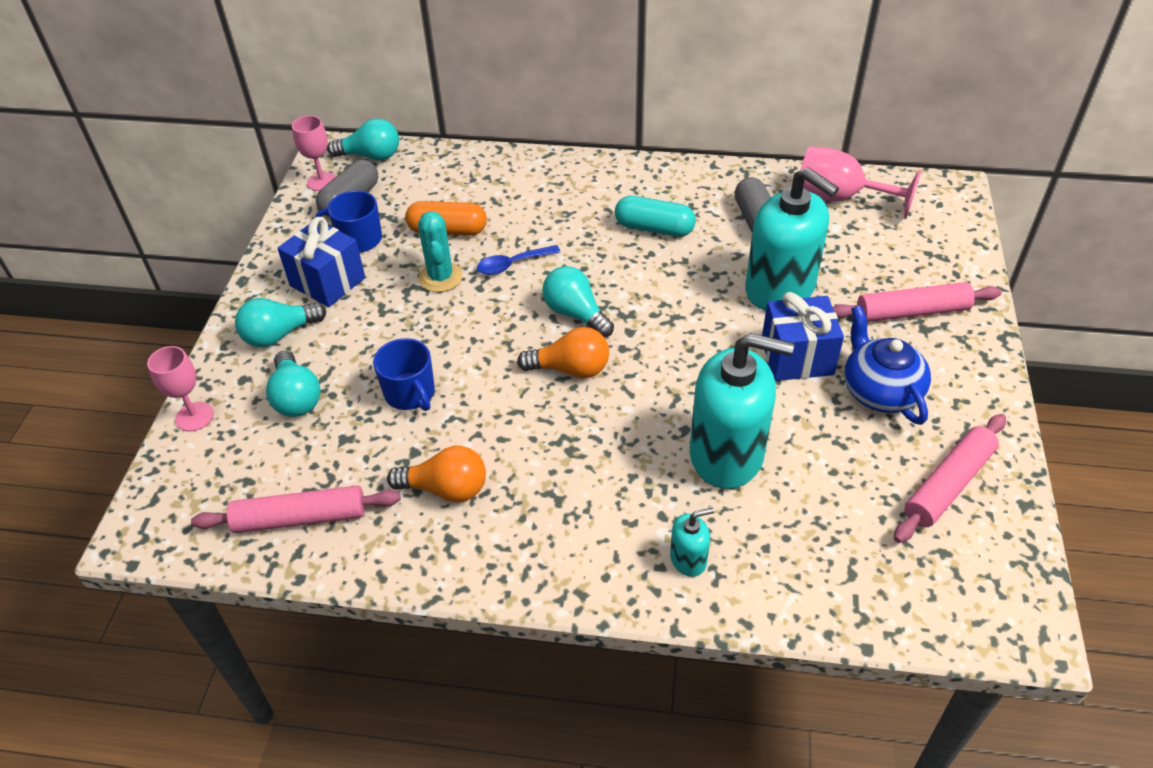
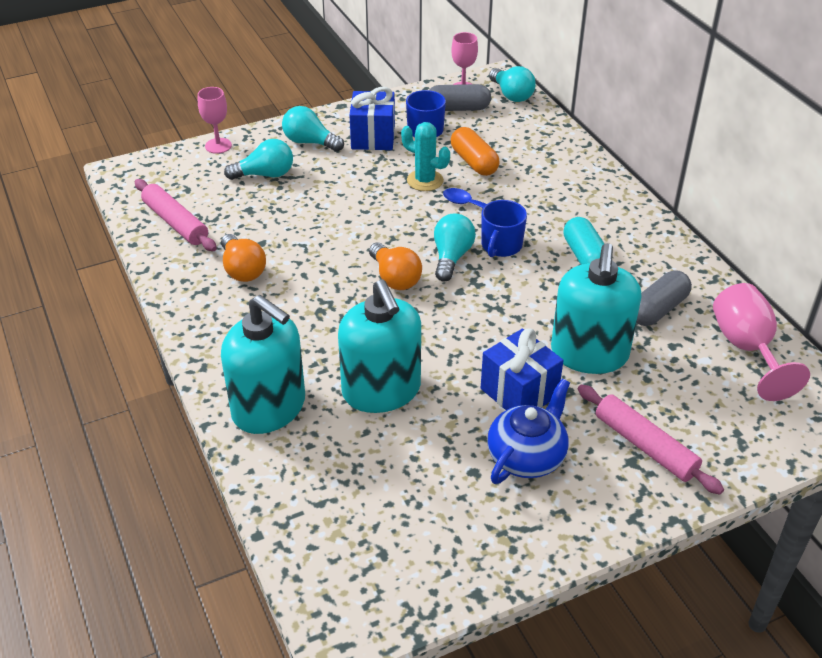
camera: 55 degrees right, 5 degrees down
turquoise light bulb [266,351,321,417] -> turquoise light bulb turned 135 degrees counterclockwise [224,139,293,180]
blue mug [373,338,435,411] -> blue mug moved to [482,200,527,257]
turquoise cactus [418,211,463,292] -> turquoise cactus turned 75 degrees clockwise [401,122,450,191]
turquoise soap dispenser [670,508,714,577] -> turquoise soap dispenser [221,295,305,434], size x2.28
pink rolling pin [894,414,1006,543] -> none

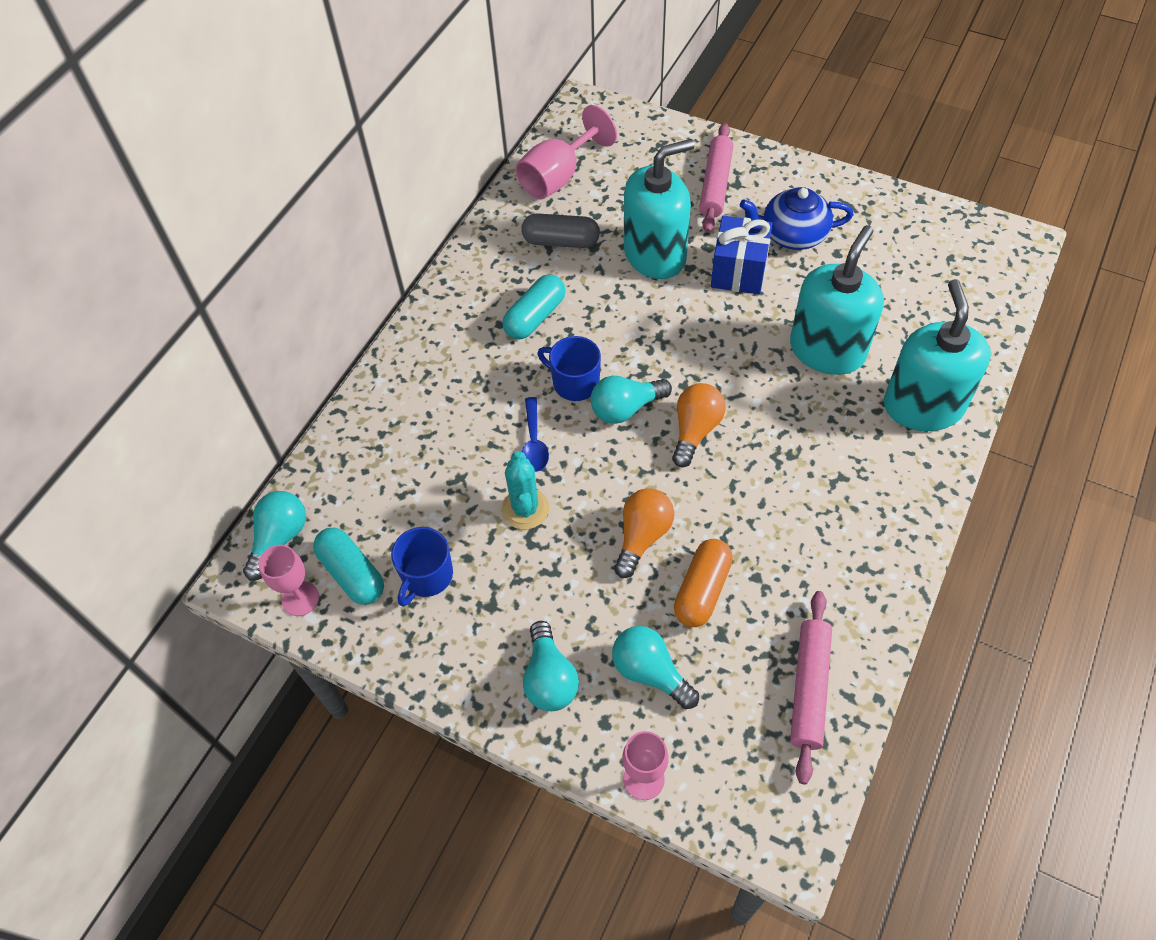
camera: 125 degrees left, 15 degrees up
orange light bulb [221,234,266,282] -> orange light bulb moved to [614,488,674,578]
blue gift [349,87,395,150] -> none
grey capsule [430,84,491,111] -> turquoise capsule [313,528,384,605]
orange capsule [451,127,500,176] -> orange capsule moved to [674,539,733,627]
blue mug [482,200,527,257] -> blue mug turned 135 degrees counterclockwise [537,336,601,401]

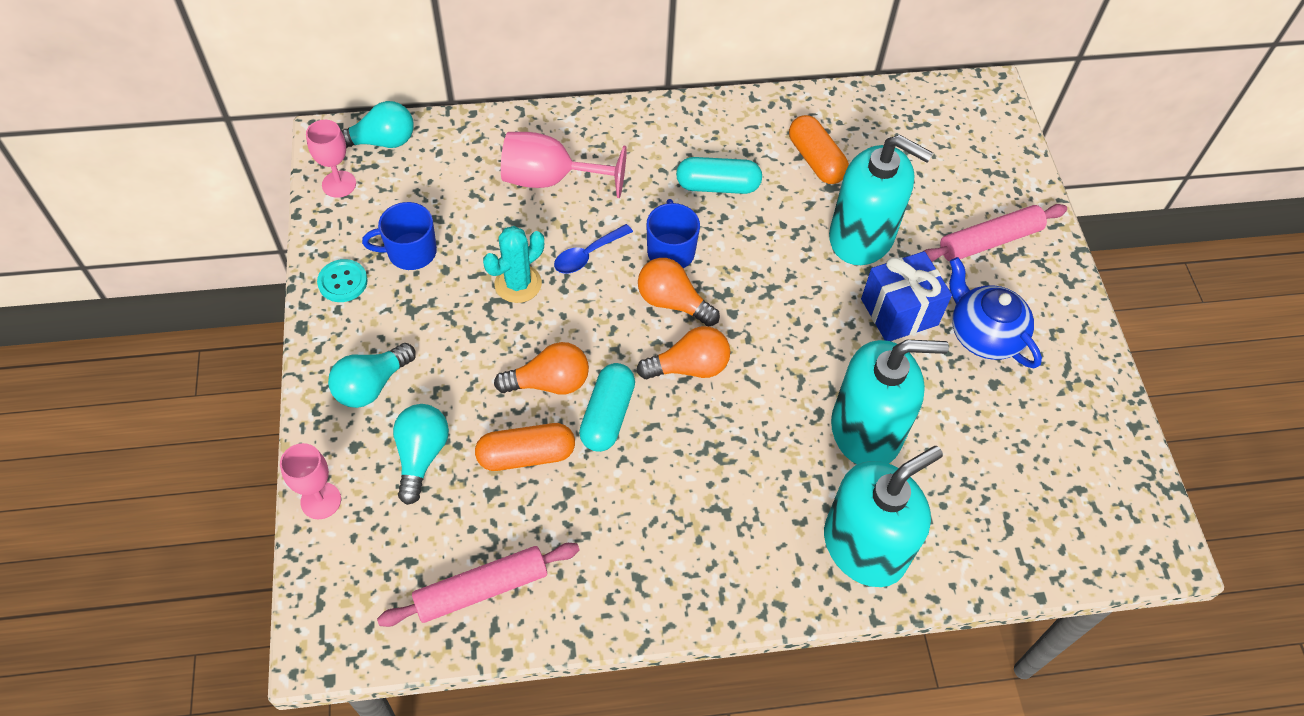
camera: 50 degrees right, 0 degrees up
turquoise capsule [313,528,384,605] -> turquoise capsule moved to [579,363,635,452]
pink goblet [515,105,617,199] -> pink goblet moved to [501,132,627,198]
grey capsule [521,213,600,248] -> orange capsule [789,115,849,184]
turquoise light bulb [591,376,672,424] -> orange light bulb [638,258,720,326]
none -> turquoise button [317,259,368,302]

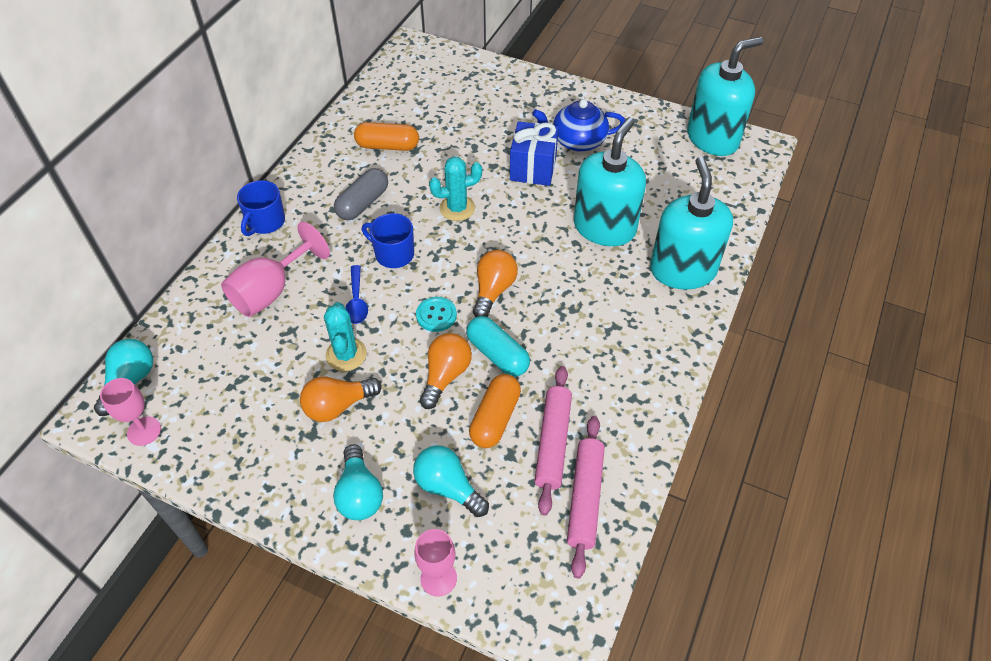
camera: 55 degrees left, 5 degrees down
turquoise button [317,259,368,302] -> turquoise button moved to [416,297,457,332]
blue mug [362,202,437,270] -> blue mug moved to [237,180,285,236]
orange light bulb [638,258,720,326] -> orange light bulb moved to [300,376,382,422]
turquoise capsule [676,157,762,194] -> grey capsule [334,168,388,220]
turquoise soap dispenser [829,135,933,265] -> turquoise soap dispenser moved to [687,37,763,156]
pink rolling pin [922,204,1067,262] -> pink rolling pin moved to [534,366,572,516]
none -> turquoise cactus [429,157,482,221]

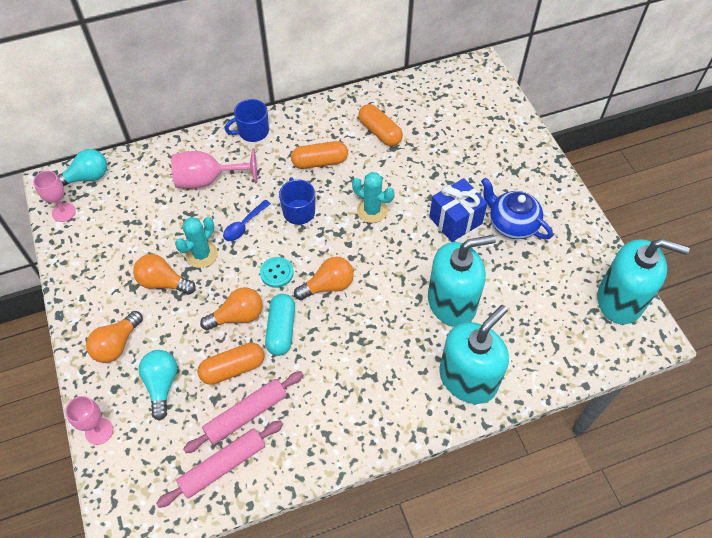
camera: 45 degrees right, 5 degrees up
turquoise light bulb [333,444,383,520] -> orange light bulb [86,311,143,363]
grey capsule [334,168,388,220] -> orange capsule [291,141,348,169]

